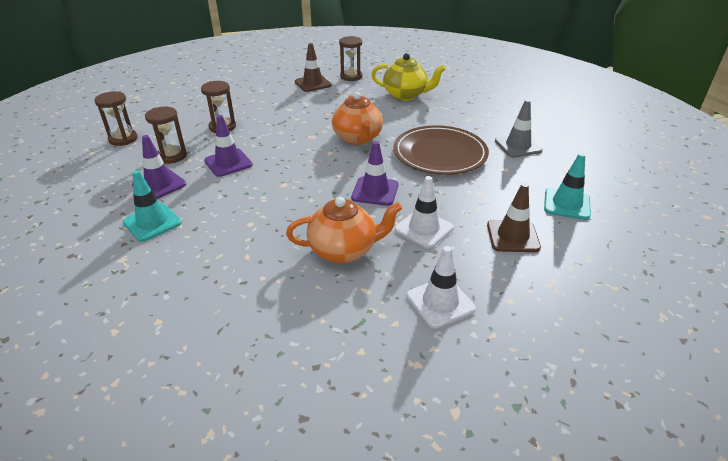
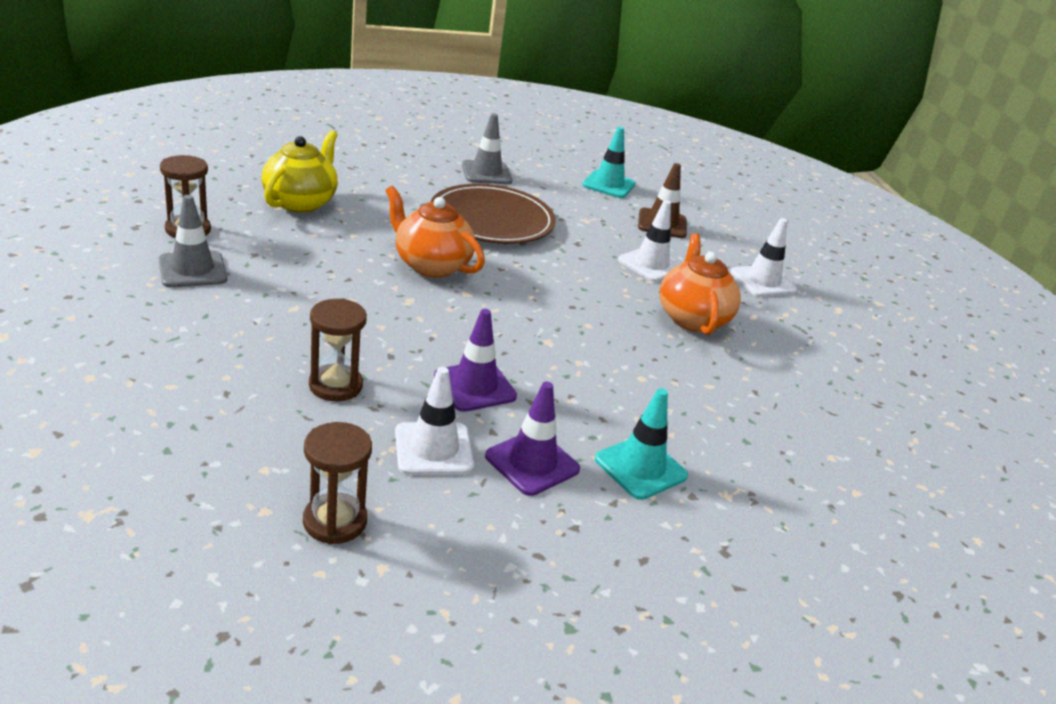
camera: 90 degrees left, 5 degrees down
brown hourglass [145,106,187,164] -> white traffic cone [395,367,474,475]
brown traffic cone [295,43,332,92] -> grey traffic cone [159,195,227,288]
orange teapot [332,92,383,145] -> orange teapot turned 135 degrees counterclockwise [385,186,485,278]
purple traffic cone [351,141,398,206] -> none

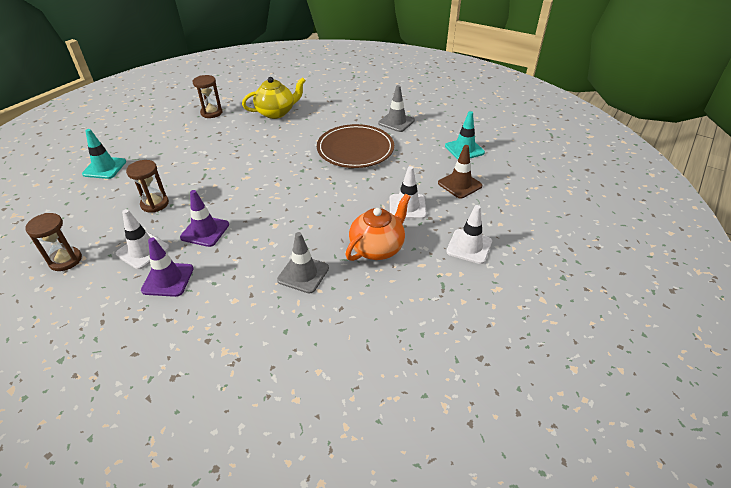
camera: 50 degrees right, 10 degrees up
grey traffic cone [159,195,227,288] -> grey traffic cone moved to [277,232,329,294]
orange teapot [385,186,485,278] -> none
turquoise traffic cone [595,388,688,500] -> turquoise traffic cone moved to [82,129,126,179]

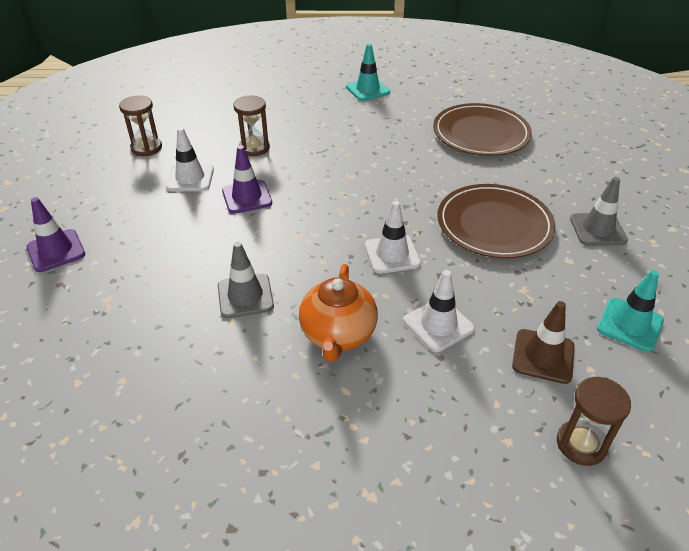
camera: 55 degrees right, 0 degrees up
turquoise traffic cone [82,129,126,179] -> turquoise traffic cone moved to [346,44,390,101]
purple traffic cone [141,237,194,297] -> purple traffic cone moved to [27,197,85,272]
brown hourglass [193,75,222,118] -> brown hourglass moved to [557,377,631,466]
yellow teapot [242,77,306,119] -> brown plate [433,103,532,156]
orange teapot [345,194,411,261] -> orange teapot turned 90 degrees clockwise [299,264,378,362]
white traffic cone [446,205,492,264] -> white traffic cone moved to [365,201,421,274]

